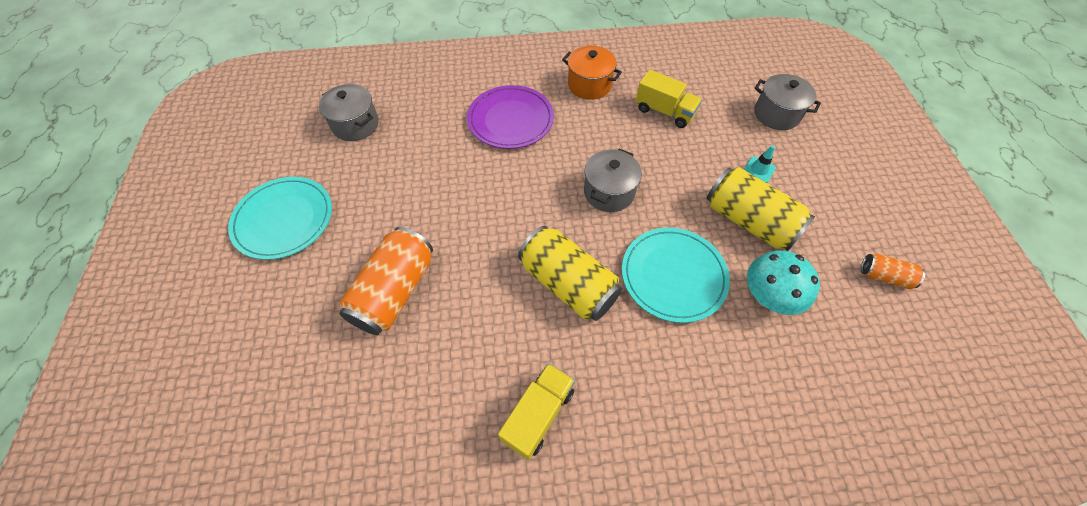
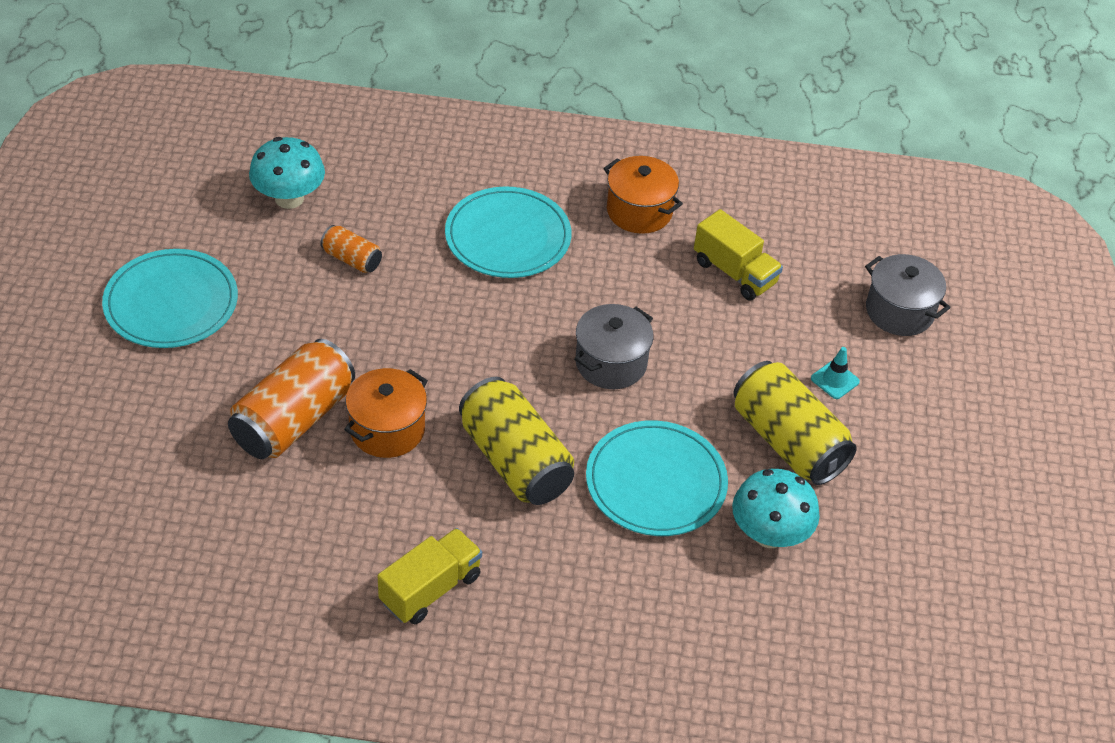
camera: 10 degrees right, 10 degrees down
grey pot [319,84,379,141] -> turquoise mushroom [249,137,325,209]
purple plate [467,85,554,149] -> turquoise plate [445,186,571,278]
orange can [861,254,925,289] -> orange can moved to [321,225,382,273]
none -> orange pot [344,368,428,458]

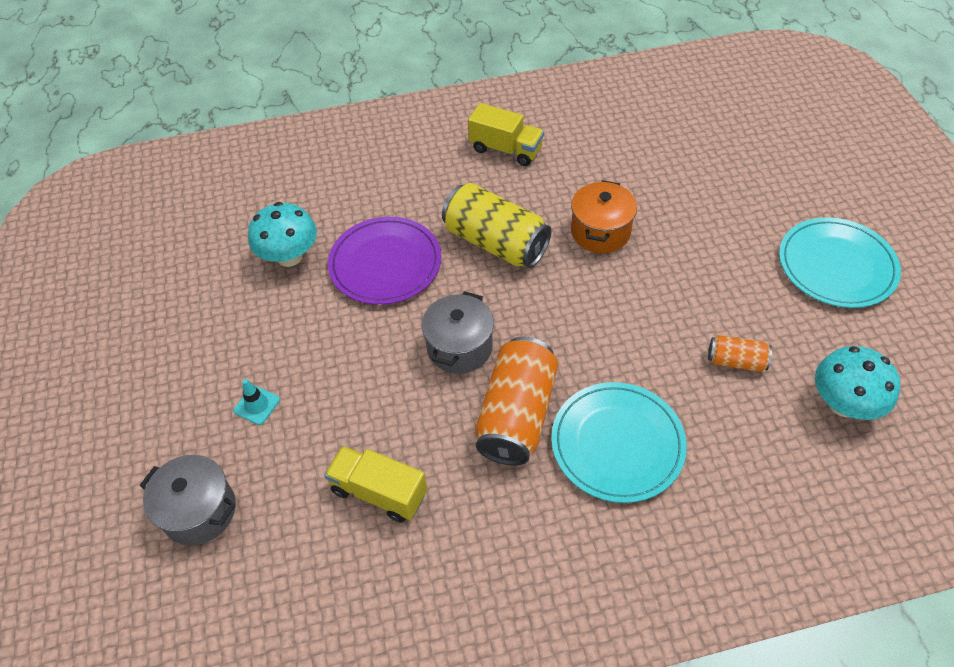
camera: 165 degrees right, 5 degrees up
orange can [228,339,355,459] -> orange can moved to [475,337,558,465]
yellow truck [378,528,482,624] -> yellow truck turned 90 degrees counterclockwise [468,103,544,166]
turquoise plate [586,420,728,536] -> purple plate [328,217,441,305]
orange pot [603,156,683,234] -> none
yellow can [733,361,857,485] -> none

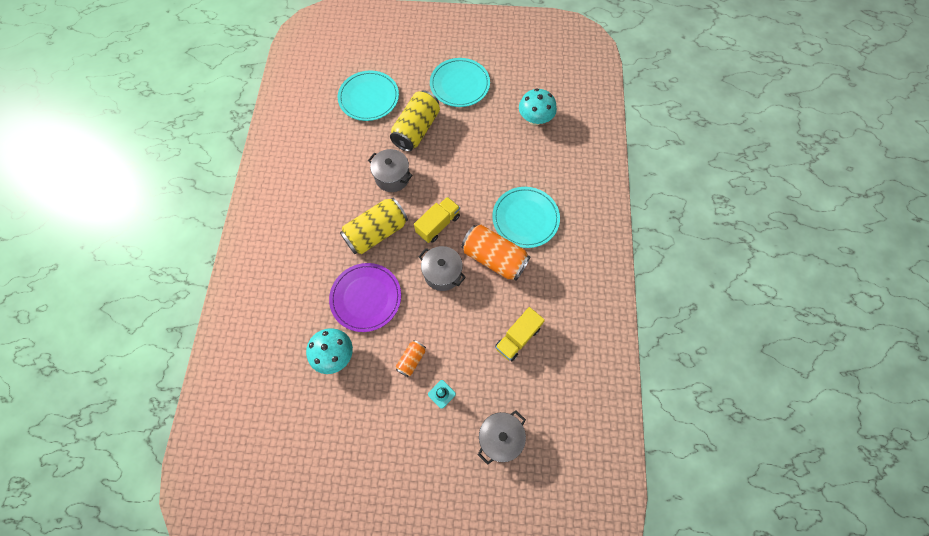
camera: 75 degrees left, 15 degrees up
yellow truck [468,103,544,166] -> yellow truck moved to [414,197,460,243]
orange pot [571,180,637,253] -> grey pot [368,149,413,192]
orange can [708,335,772,372] -> orange can moved to [396,340,426,377]
none -> turquoise plate [338,70,399,121]
none -> yellow can [390,90,440,152]

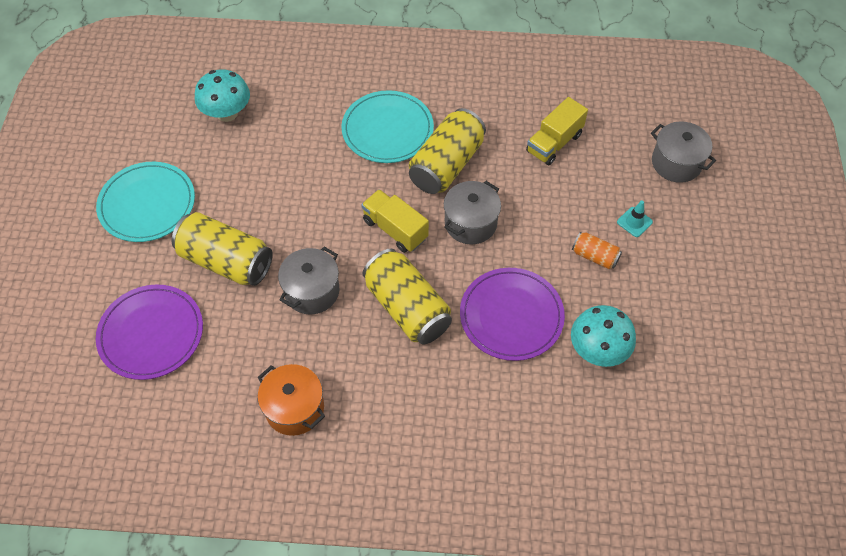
camera: 90 degrees left, 10 degrees down
turquoise plate [338,70,399,121] -> purple plate [96,285,203,380]
orange can [461,225,531,281] -> yellow can [409,108,486,194]
yellow truck [495,307,545,361] -> yellow truck turned 90 degrees clockwise [526,97,588,165]
none -> orange pot [258,364,325,436]

